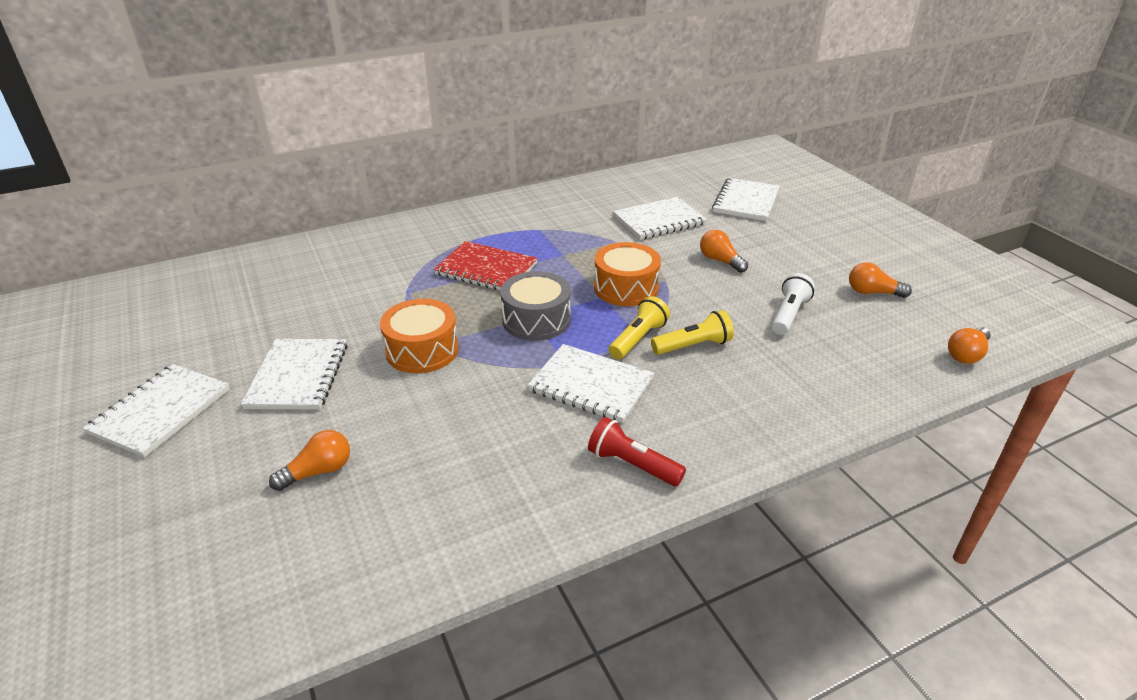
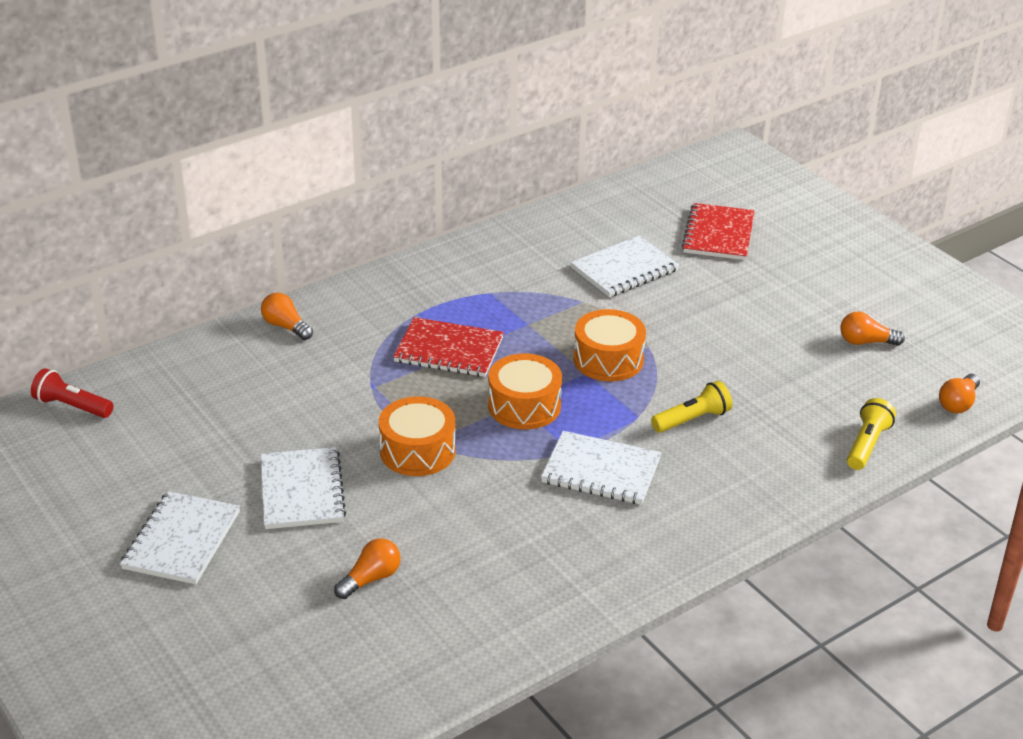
camera: 10 degrees left, 0 degrees up
grey drum [500,271,571,341] -> orange drum [488,353,562,430]
red flashlight [588,417,686,486] -> red flashlight moved to [31,368,113,418]
yellow flashlight [608,296,670,359] -> yellow flashlight moved to [847,398,896,470]
orange light bulb [700,230,748,273] -> orange light bulb moved to [261,293,313,340]
white notebook [712,178,780,221] -> red notebook [682,203,755,260]
white flashlight [772,273,815,335] -> none

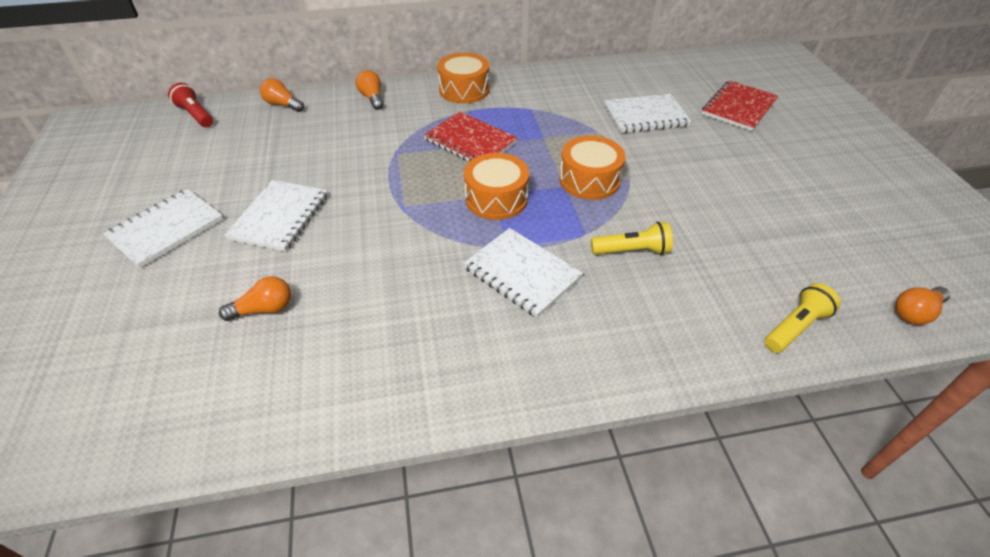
camera: 25 degrees right, 10 degrees up
orange drum [379,396,456,476] -> orange drum moved to [437,53,489,104]
orange light bulb [840,311,905,346] -> orange light bulb moved to [260,78,304,112]

